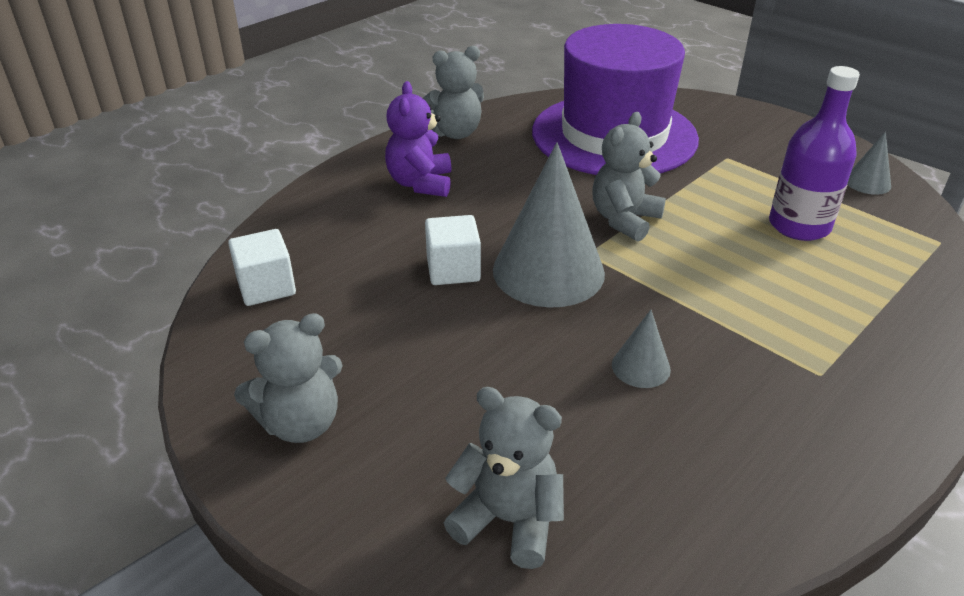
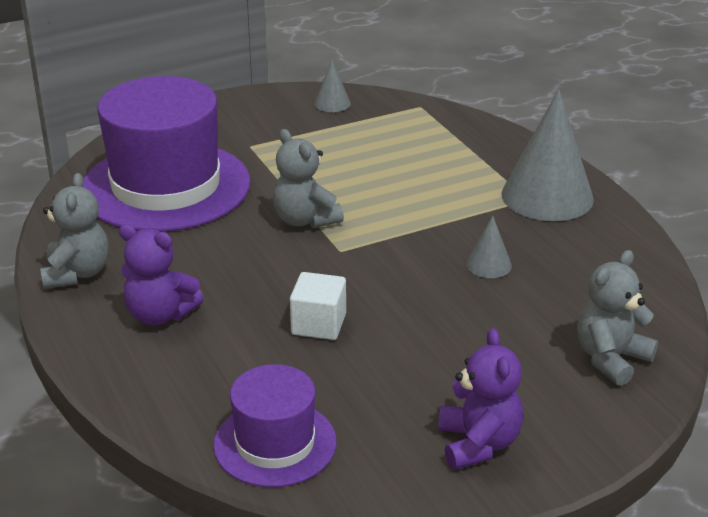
camera: 70 degrees left, 5 degrees down
white cube [228,229,296,306] -> purple hat [213,364,337,487]
grey teddy bear [234,313,343,443] -> purple teddy bear [438,328,523,470]
grey cone [493,142,605,308] -> grey cone moved to [501,90,594,221]
purple bottle [769,66,860,241] -> none

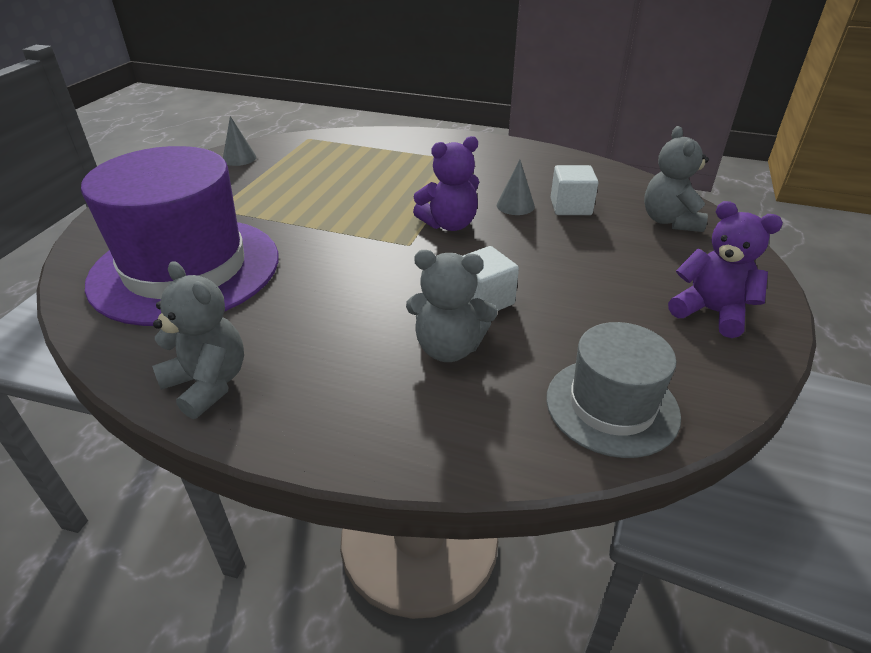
camera: 45 degrees left, 5 degrees up
purple teddy bear [119,224,204,326] -> purple teddy bear moved to [413,136,479,231]
purple hat [213,364,337,487] -> grey hat [546,322,681,458]
grey teddy bear [273,129,344,228] -> grey teddy bear moved to [406,250,497,362]
grey cone [501,90,594,221] -> none
none -> white cube [551,165,599,215]

